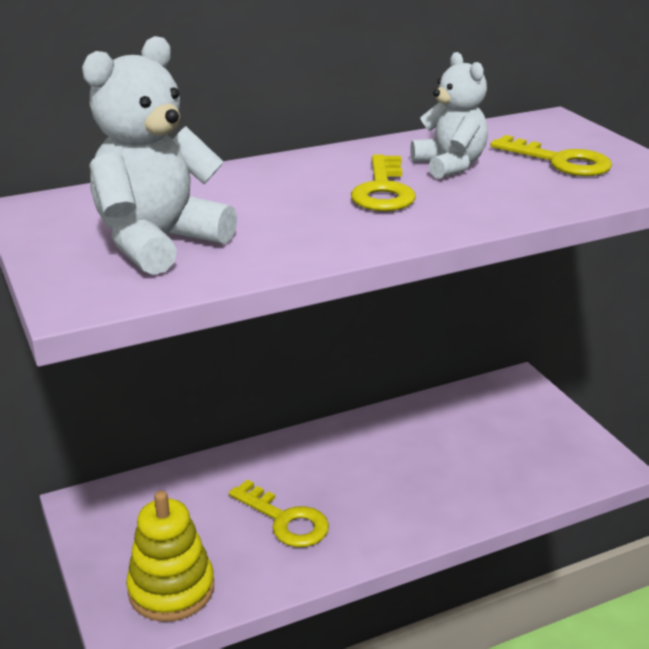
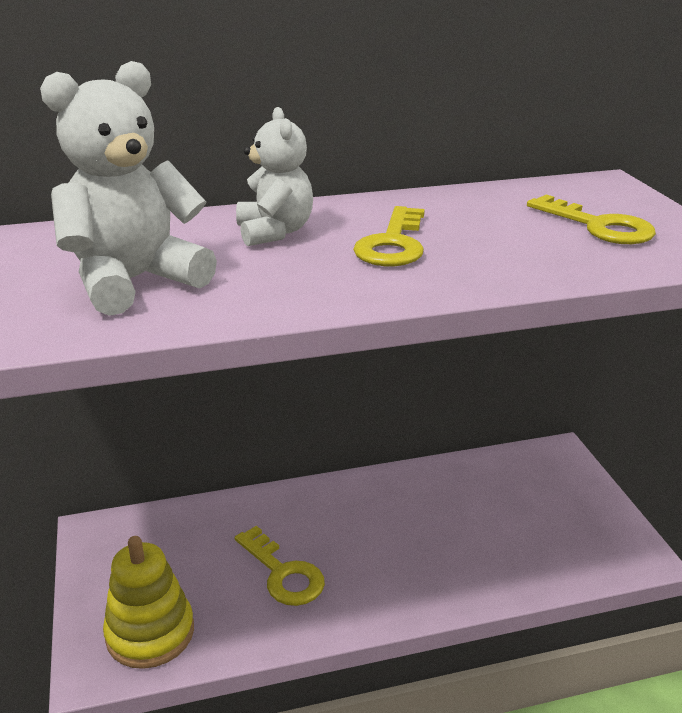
camera: 10 degrees right, 0 degrees up
white teddy bear [410,52,488,179] -> white teddy bear moved to [236,107,313,246]

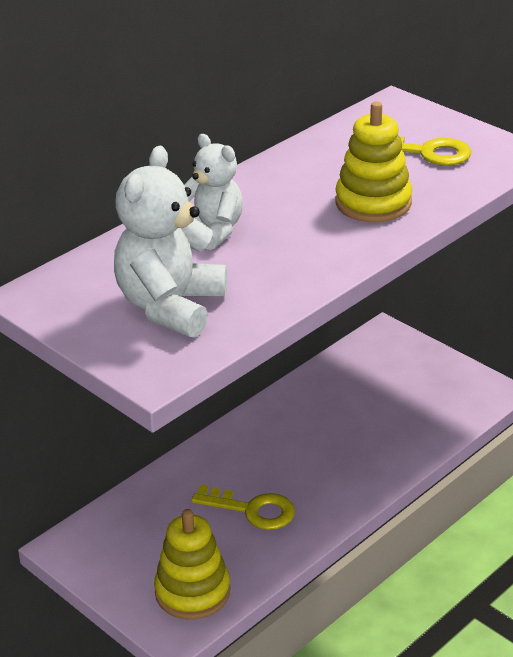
camera: 30 degrees left, 5 degrees up
yellow key [353,206,425,266] -> none
none -> yellow stacking toy [335,101,412,222]

